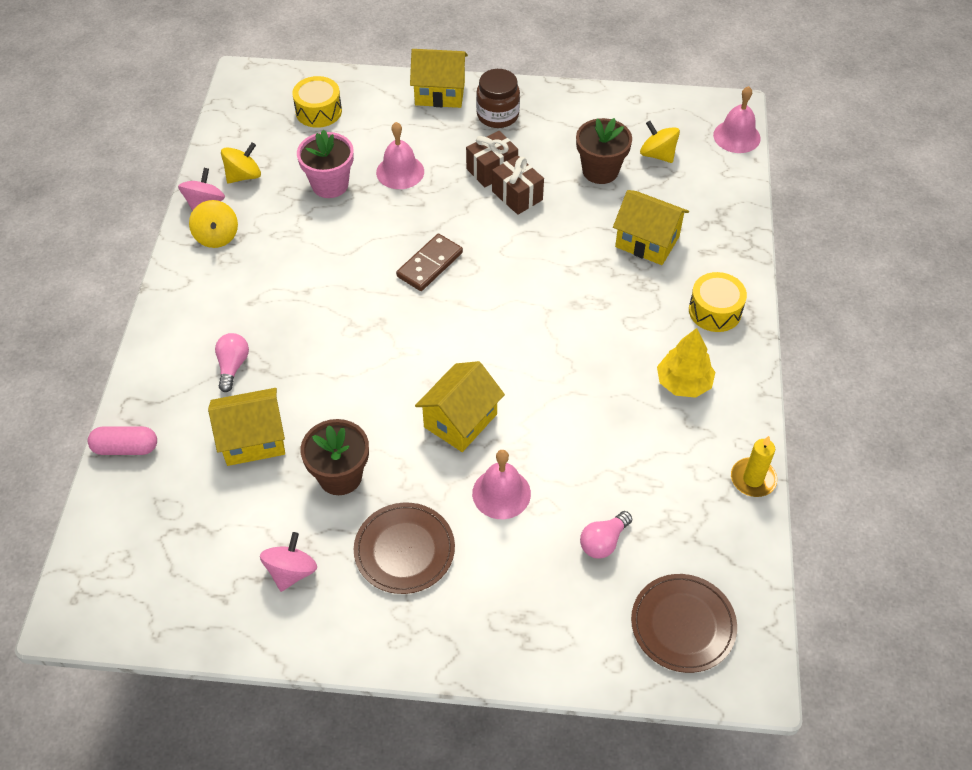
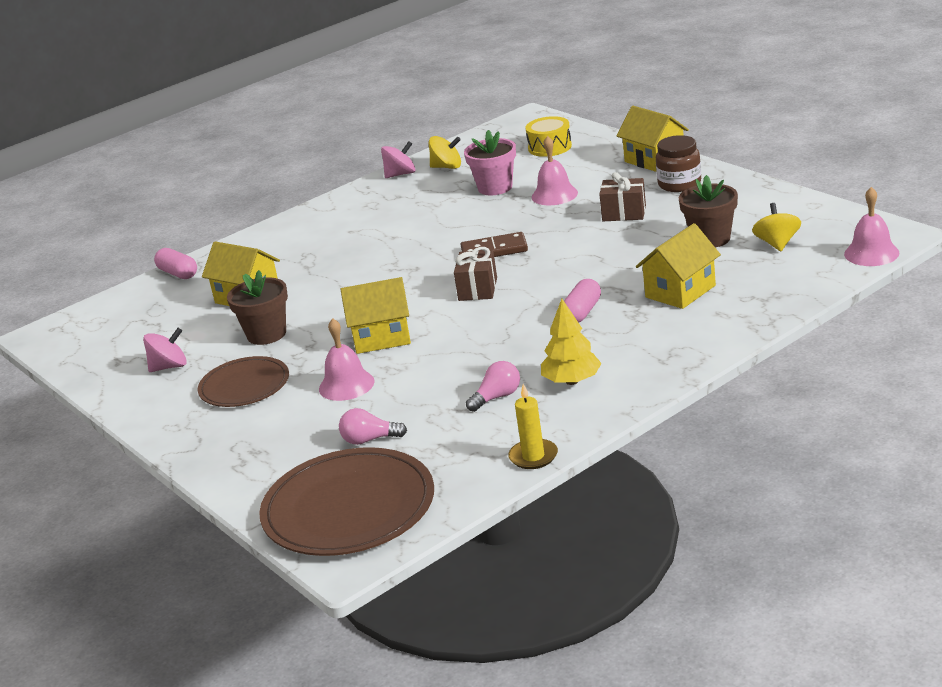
camera: 50 degrees right, 25 degrees down
yellow spinning top [189,200,238,248] -> none
pink light bulb [215,333,249,392] -> pink light bulb moved to [466,361,520,412]
brown gift [492,155,544,215] -> brown gift moved to [454,247,497,301]
yellow house [613,190,689,265] -> yellow house turned 60 degrees clockwise [636,223,721,309]
brown plate [631,574,737,673] -> brown plate [259,447,434,556], size x1.65
yellow drum [689,272,747,332] -> none
none -> pink capsule [564,279,601,323]

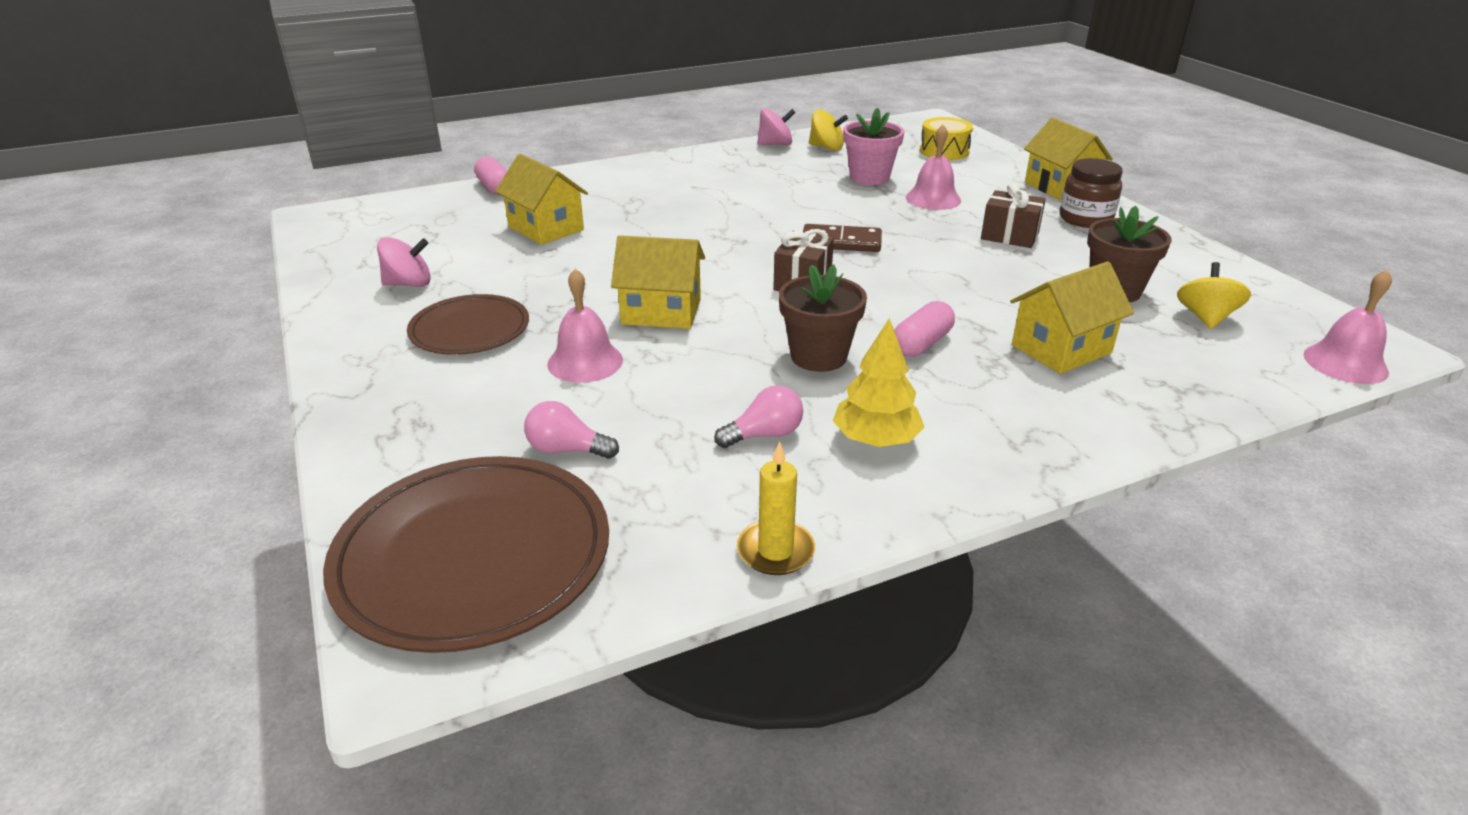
camera: 10 degrees right, 5 degrees up
brown flower pot [227,270,288,345] -> brown flower pot moved to [779,264,867,372]

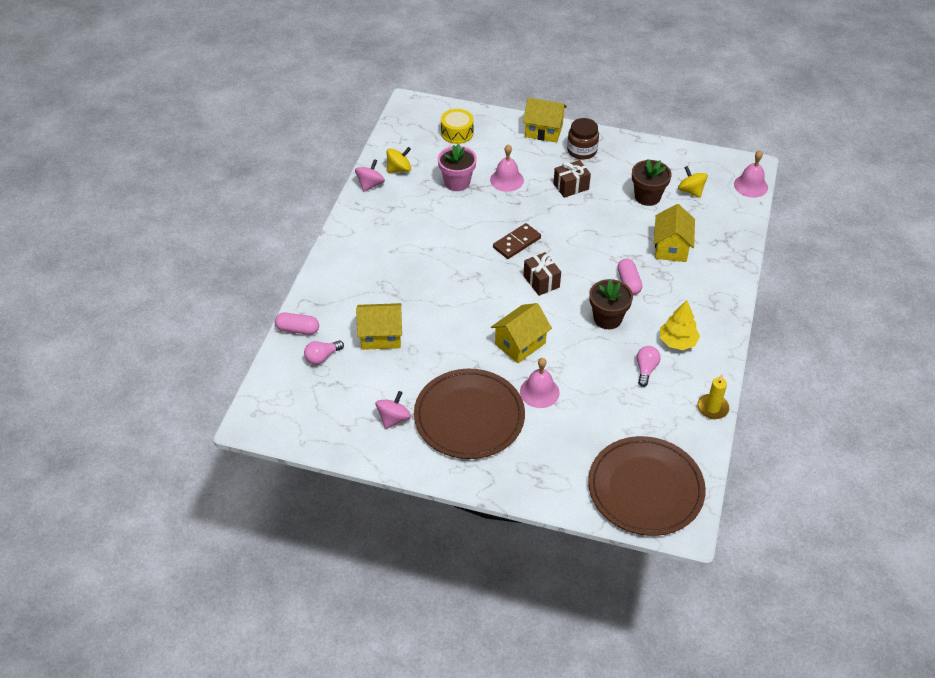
camera: 50 degrees left, 15 degrees up
brown plate [407,294,529,355] -> brown plate [414,369,525,459], size x1.65
pink light bulb [524,401,619,459] -> pink light bulb moved to [304,340,344,365]

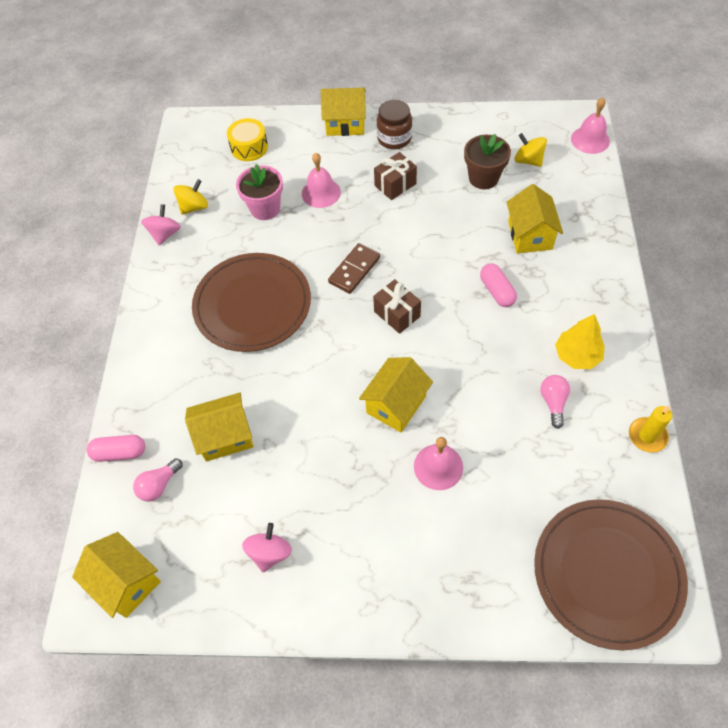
camera: 10 degrees left, 10 degrees up
brown plate [414,369,525,459] -> brown plate moved to [192,253,311,352]
brown flower pot [589,279,633,329] -> none
none -> yellow house [72,532,161,618]

